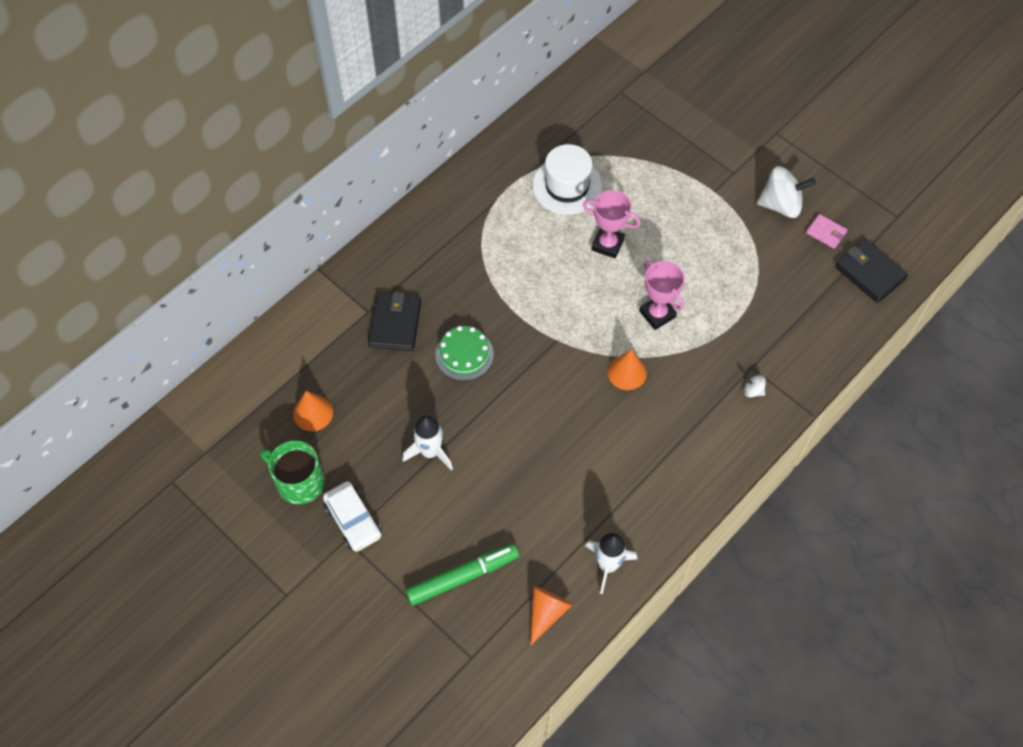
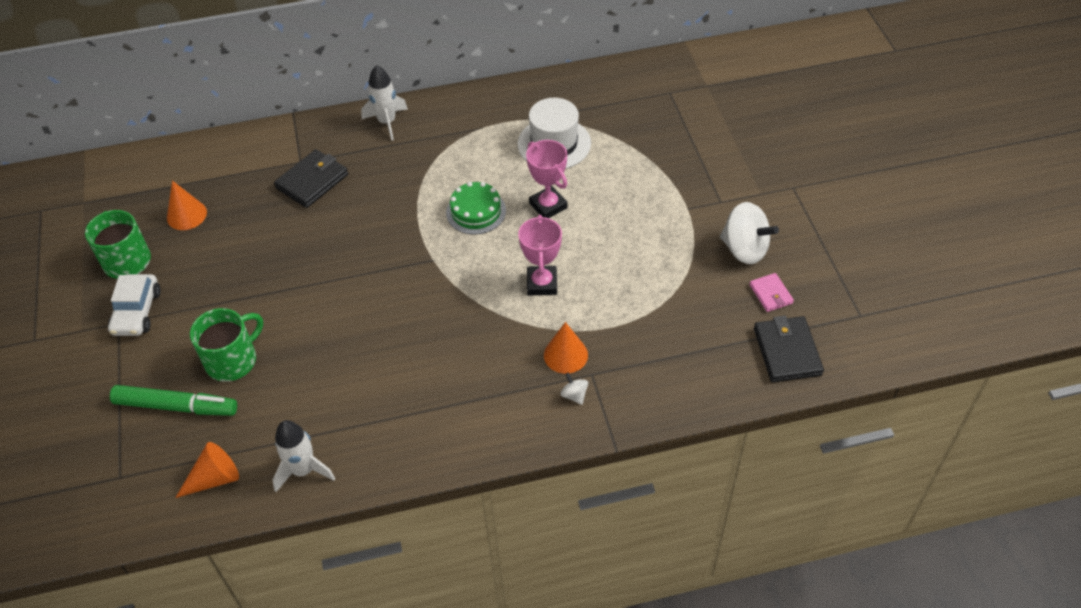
camera: 35 degrees right, 10 degrees down
white rocket [402,416,453,470] -> white rocket moved to [361,65,408,141]
green cake [435,326,494,381] -> green cake moved to [446,182,506,235]
orange cone [608,349,647,390] -> orange cone moved to [544,322,588,374]
none -> green mug [190,308,263,382]

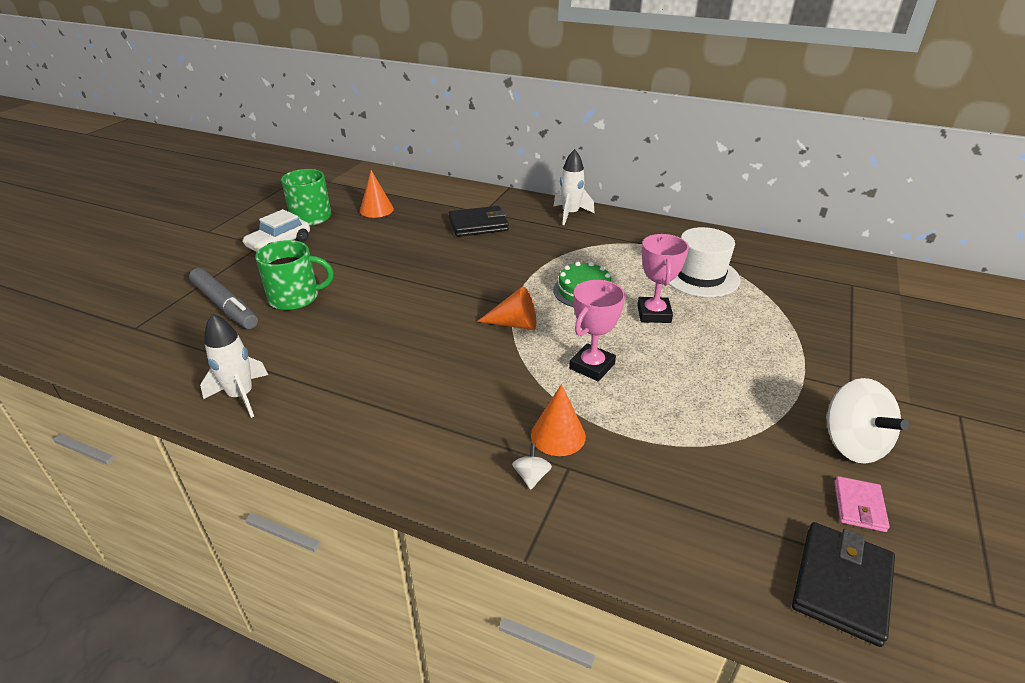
camera: 35 degrees right, 15 degrees down
green marker [110,385,237,416] -> grey marker [189,268,258,329]
orange cone [175,442,239,498] -> orange cone moved to [477,286,536,330]

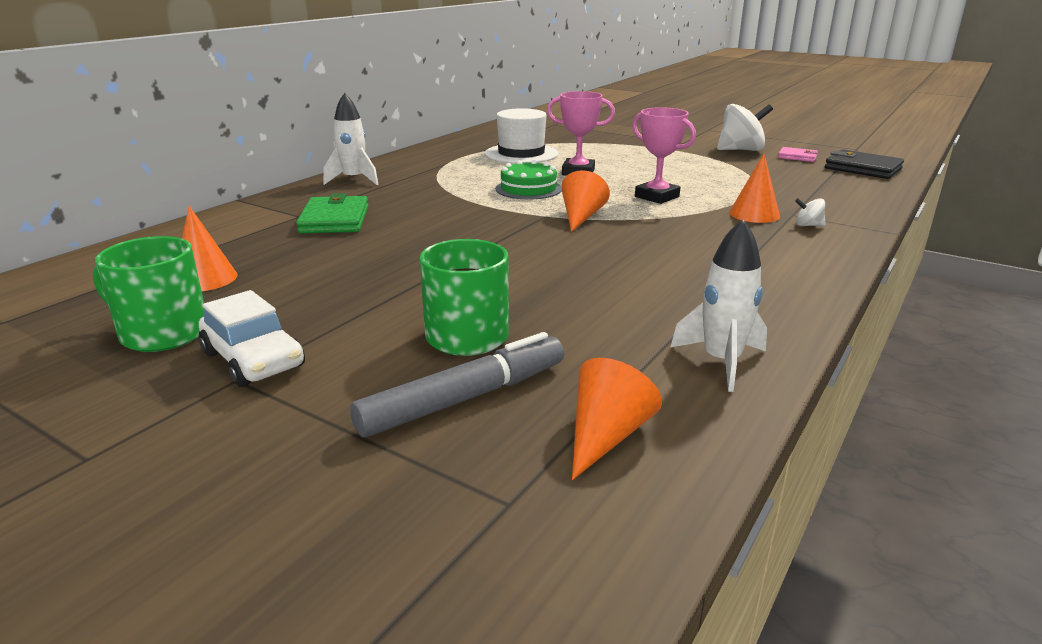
camera: 80 degrees left, 10 degrees down
black wallet [449,206,509,237] -> green wallet [296,193,368,233]
none -> orange cone [572,358,662,480]

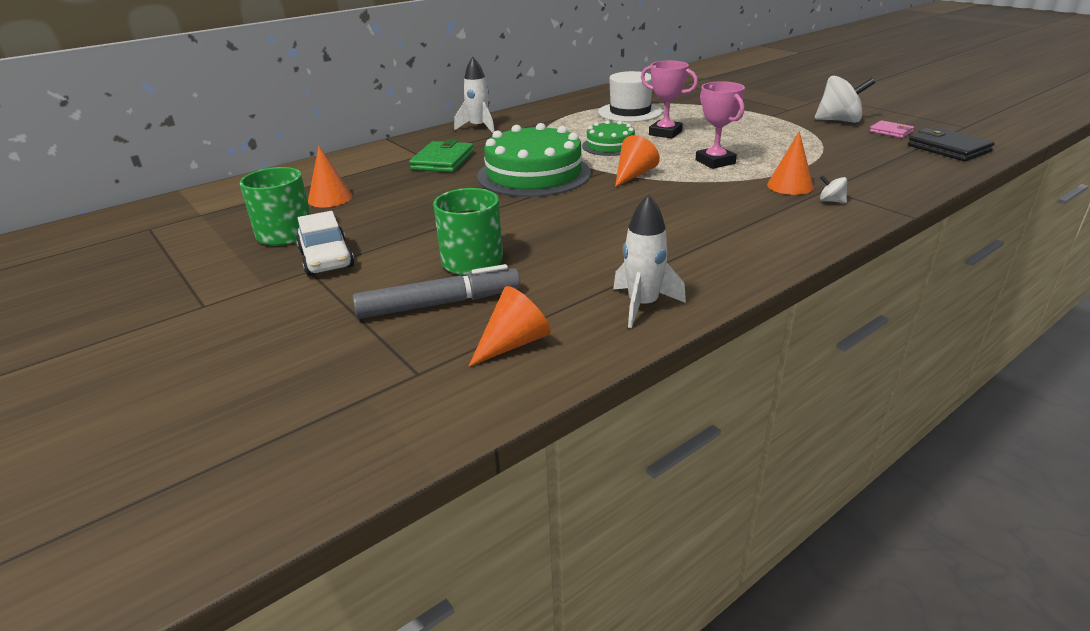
camera: 20 degrees right, 5 degrees up
none -> green cake [477,123,591,197]

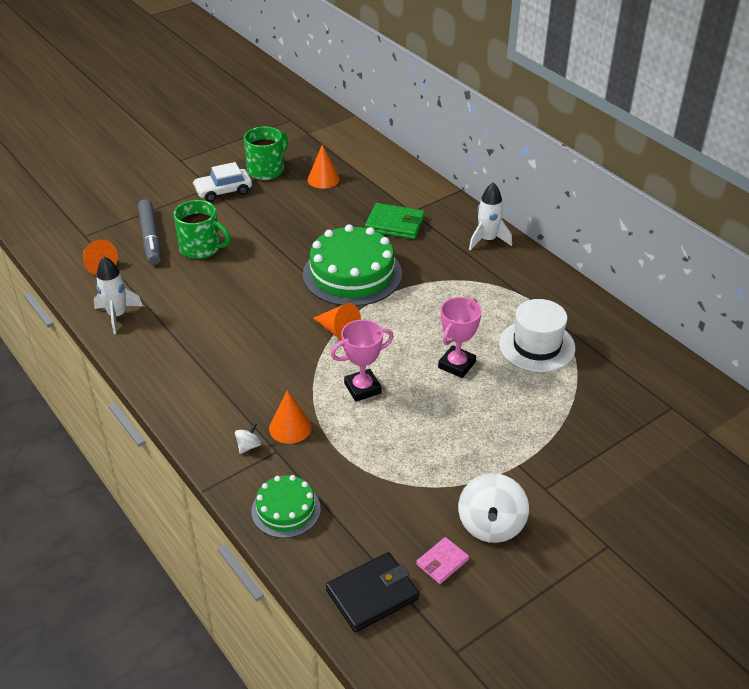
camera: 90 degrees right, 10 degrees up
green cake [582,120,635,156] -> green cake moved to [251,475,321,538]

